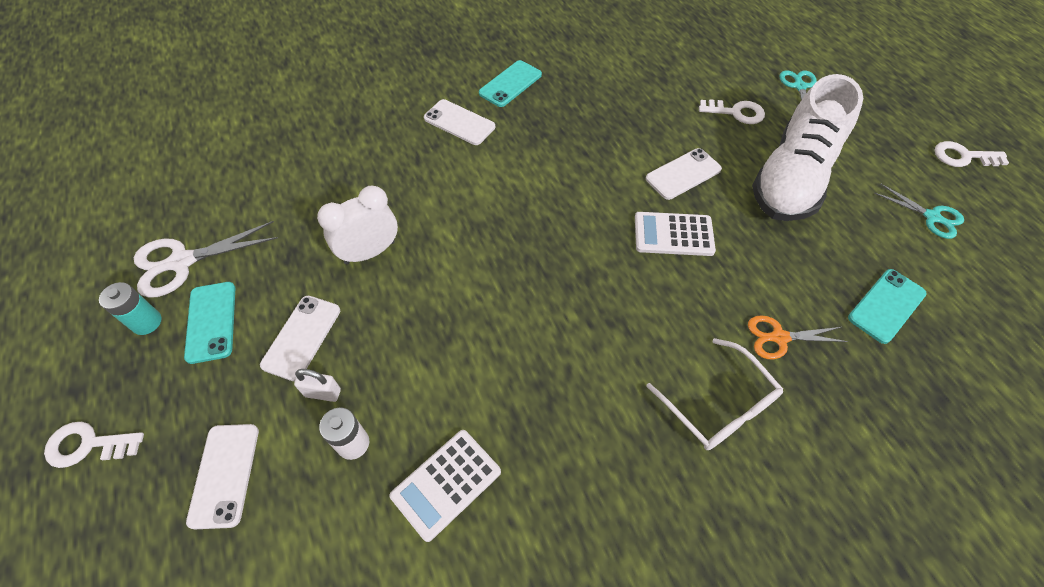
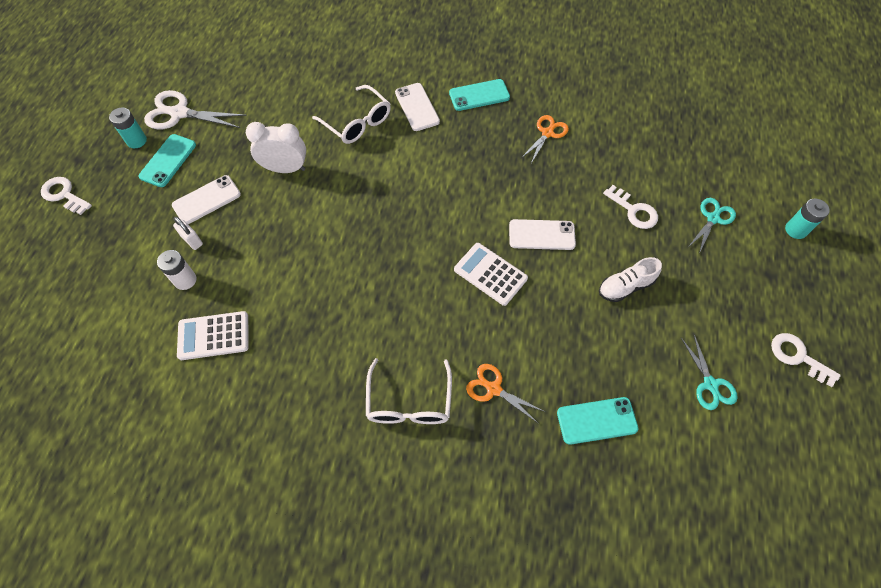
camera: 35 degrees right, 5 degrees up
white phone [186,424,259,529] -> none
white shoe [752,74,863,221] -> white shoe [599,257,662,302], size x0.45
none -> white glasses [312,85,391,144]
none -> orange scissors [521,115,569,163]
none -> turquoise battery [785,199,830,239]

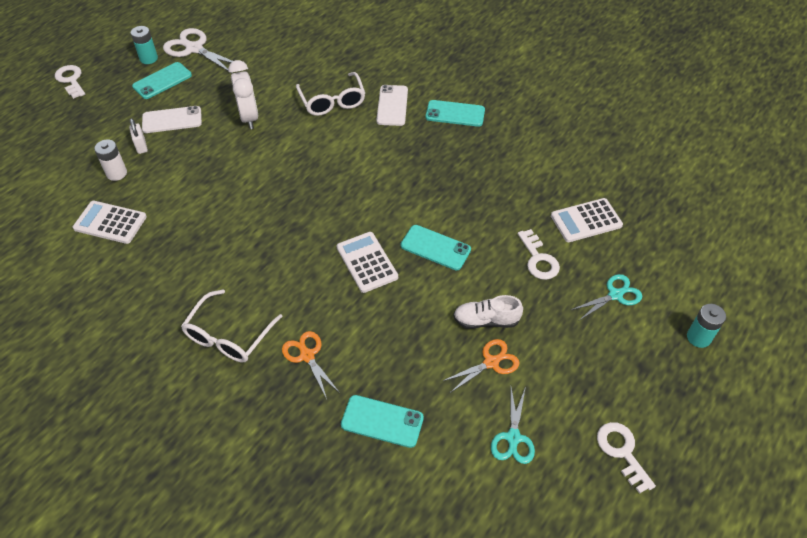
camera: 25 degrees right, 10 degrees down
white clock [246,122,306,173] -> white clock turned 45 degrees clockwise [228,60,258,129]
white phone [509,219,576,250] -> turquoise phone [401,225,471,270]
orange scissors [521,115,569,163] -> orange scissors moved to [443,339,520,393]
none -> white calculator [551,198,623,242]

